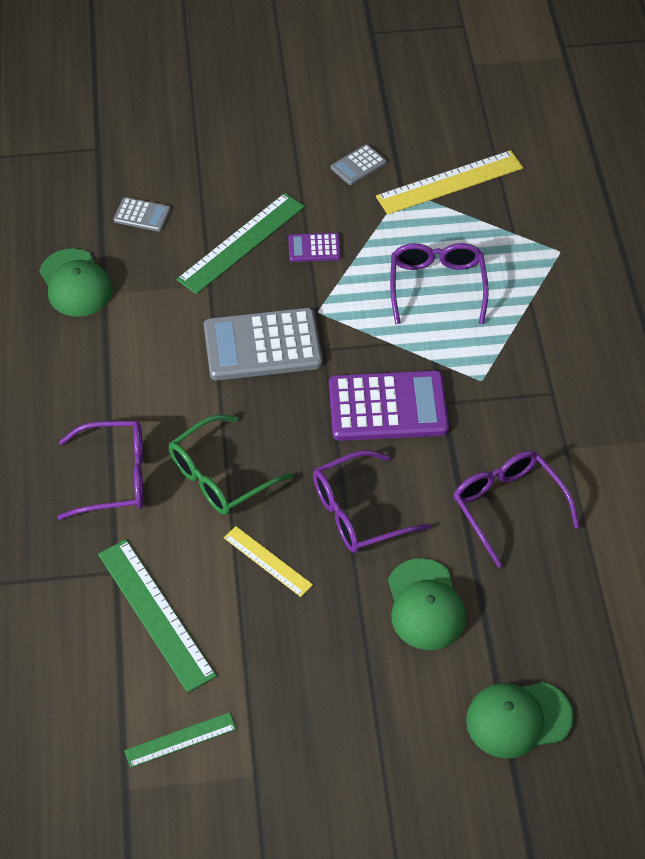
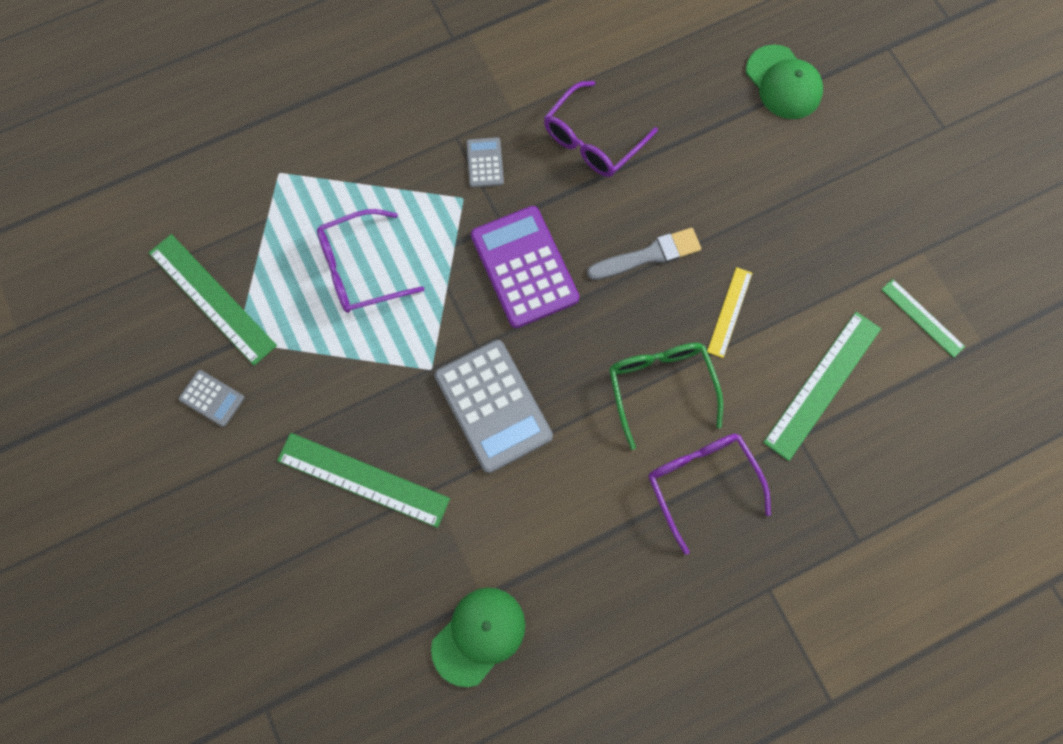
camera: 110 degrees left, 20 degrees up
grey calculator [113,197,171,232] -> grey calculator moved to [466,137,504,188]
green glasses [169,415,293,515] -> green glasses turned 135 degrees counterclockwise [609,343,723,450]
purple calculator [288,233,341,262] -> none
purple glasses [313,450,431,553] -> grey brush [587,228,701,280]
yellow ruler [376,150,524,215] -> green ruler [149,234,277,366]
green cap [388,558,466,650] -> none

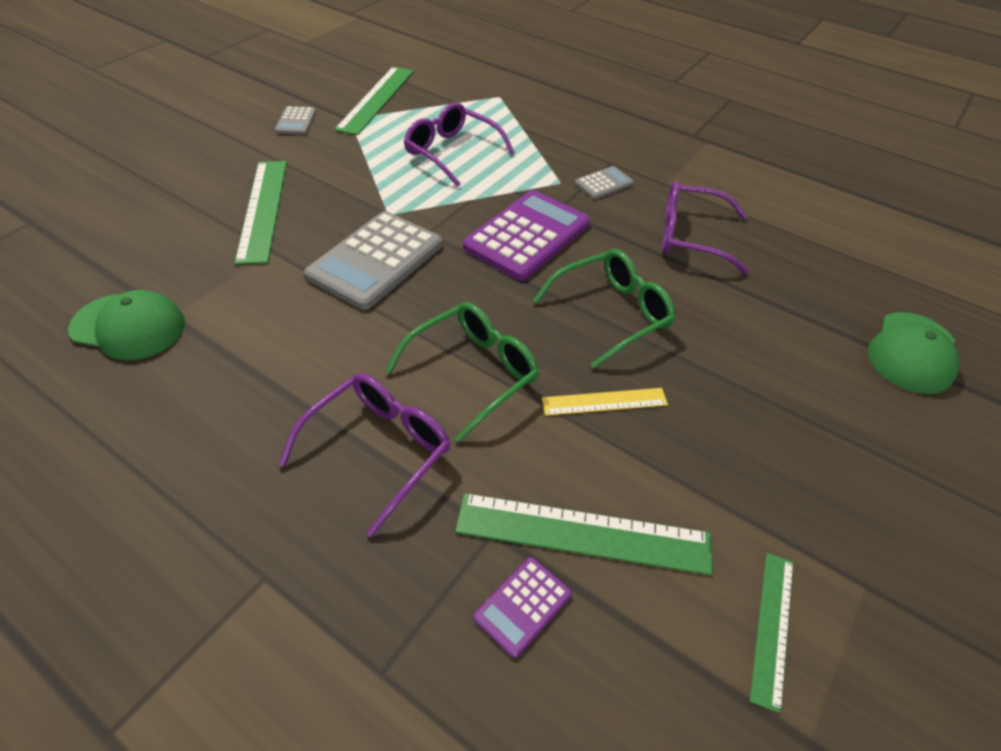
camera: 60 degrees right, 25 degrees down
grey brush [587,228,701,280] -> green glasses [533,249,675,368]
none -> purple calculator [473,557,572,658]

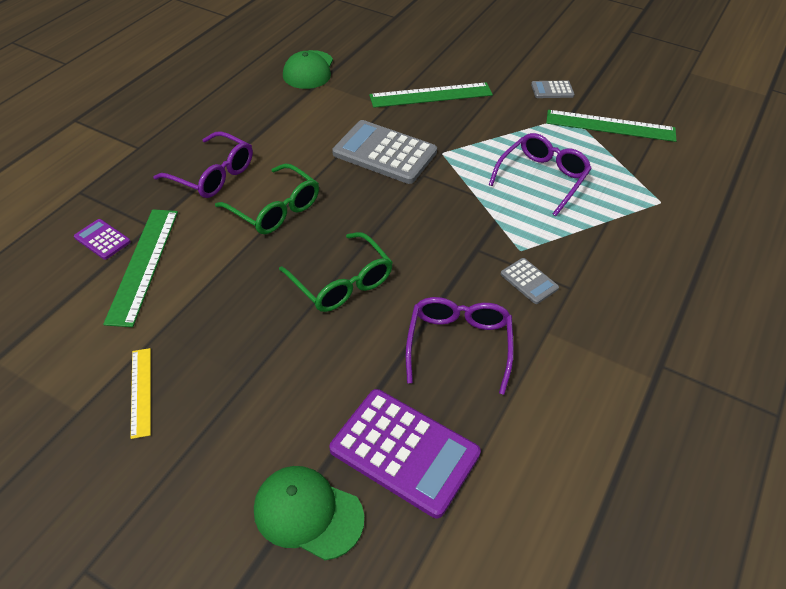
camera: 85 degrees right, 0 degrees up
purple calculator [463,190,590,281] -> purple calculator moved to [330,389,481,518]
yellow ruler [542,388,668,416] -> yellow ruler moved to [131,348,151,439]
green ruler [750,553,793,713] -> none

